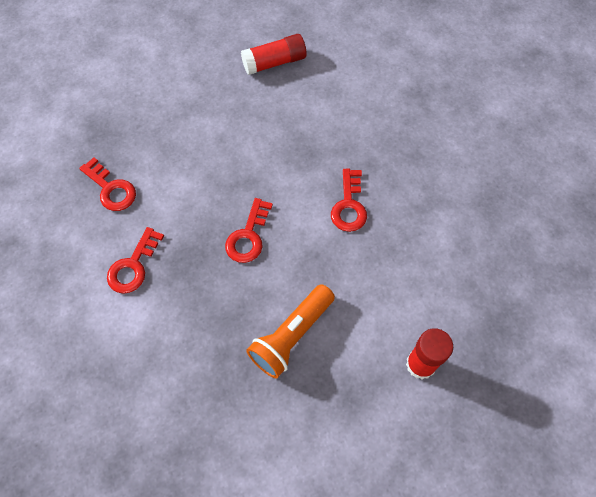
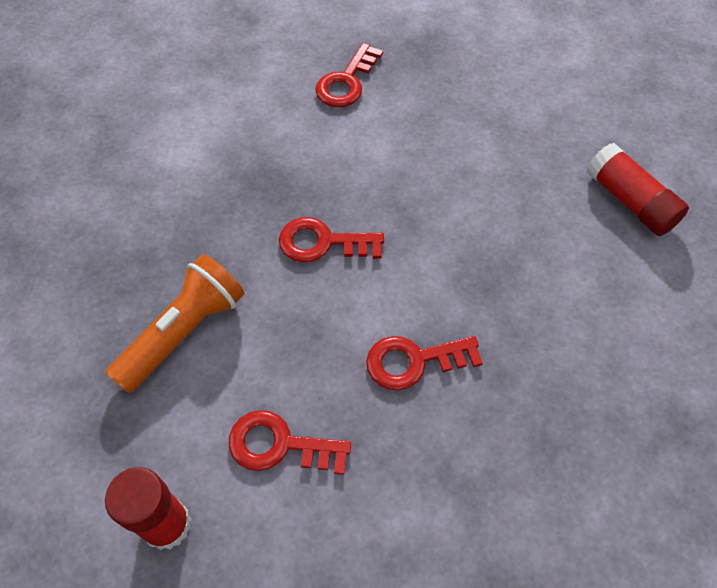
camera: 75 degrees right, 5 degrees down
red key [107,227,164,294] -> red key moved to [229,410,351,475]
orange flashlight [246,284,335,378] -> orange flashlight turned 105 degrees clockwise [106,254,244,393]

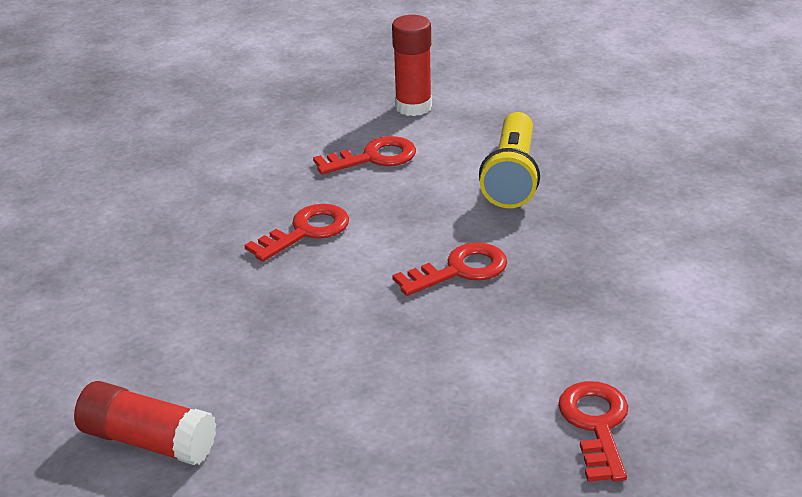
camera: 150 degrees right, 25 degrees down
orange flashlight [106,254,244,393] -> yellow flashlight [479,112,540,208]

